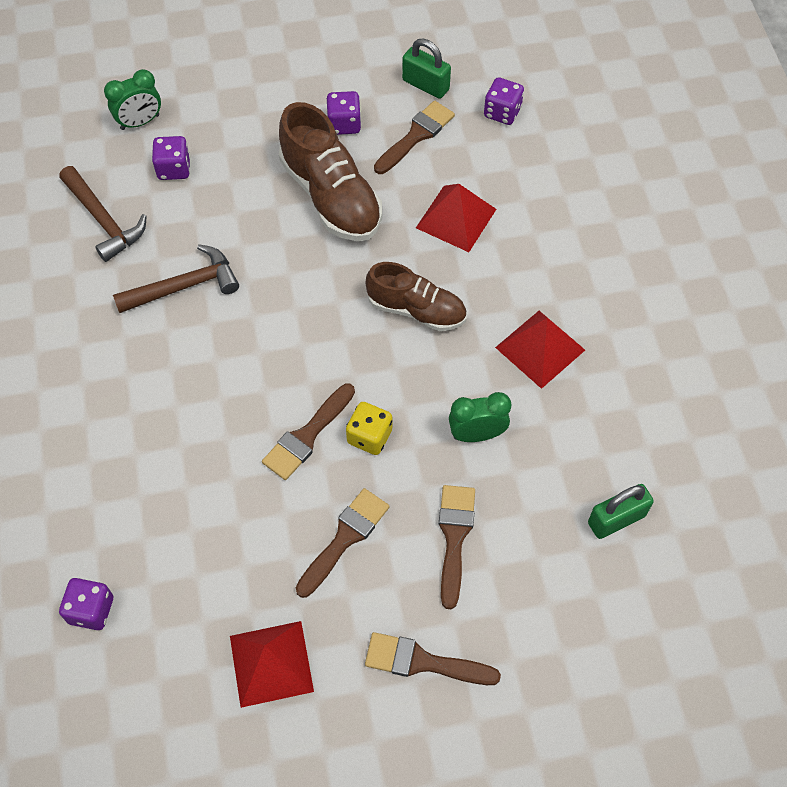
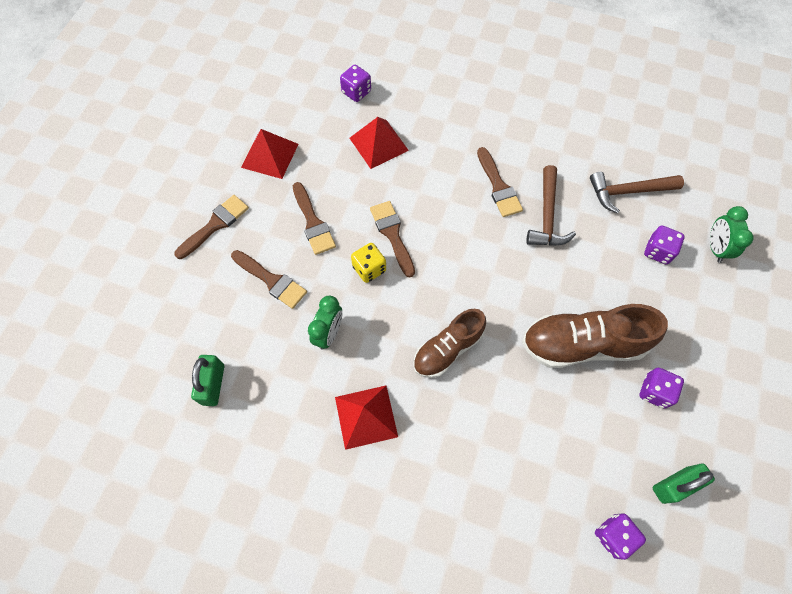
camera: 120 degrees right, 5 degrees up
brown brush [374,101,455,174] -> brown brush moved to [477,147,523,217]
red pyramid [416,184,496,252] -> red pyramid moved to [350,117,409,169]

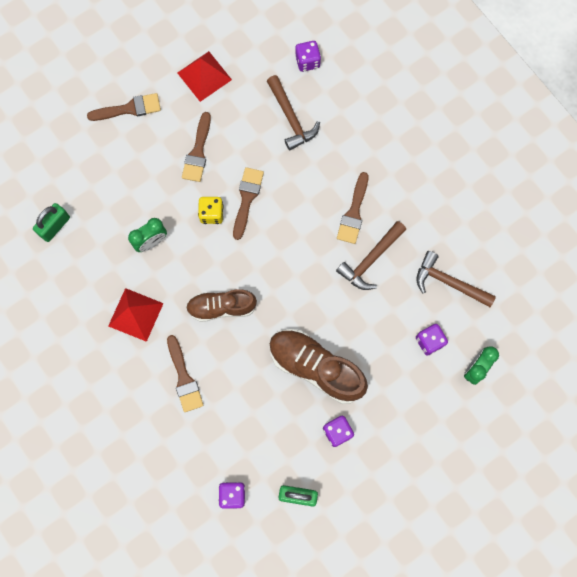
camera: 35 degrees right, 10 degrees up
brown brush [231,250,307,309] -> brown brush moved to [167,335,204,412]
red pyramid [350,117,409,169] -> brown hammer [267,75,320,151]

